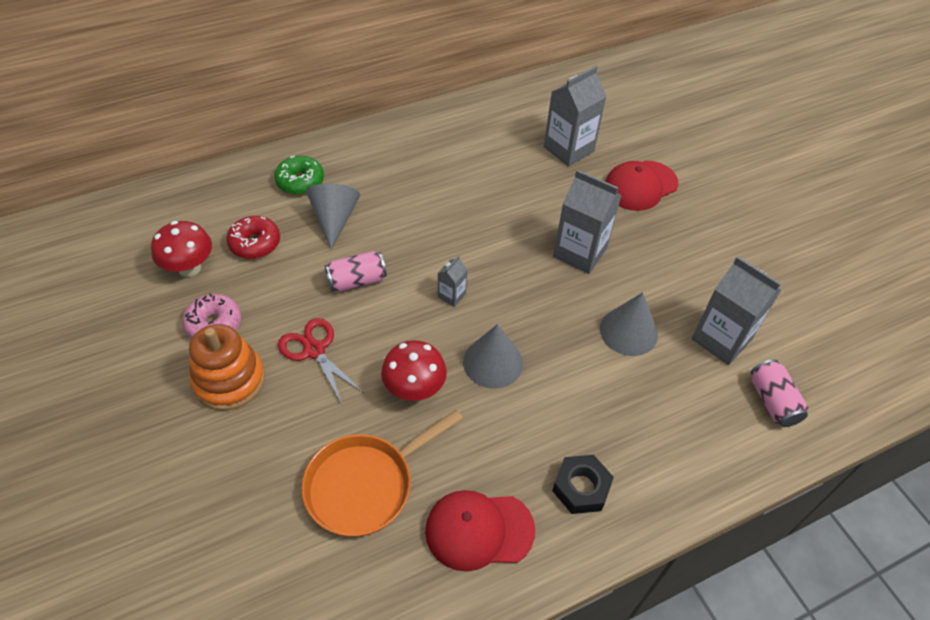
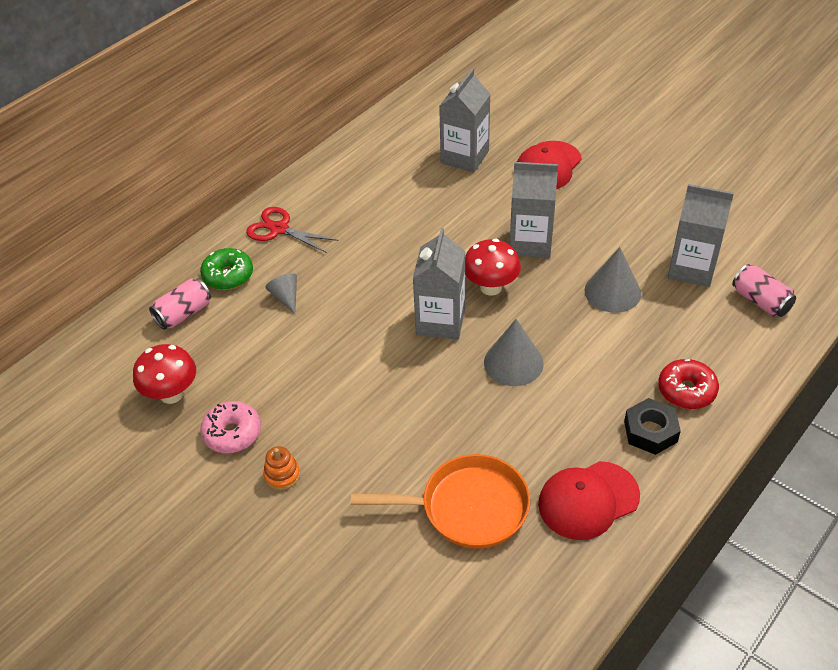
camera: 20 degrees left, 5 degrees down
orange stacking toy [189,324,265,411] -> orange stacking toy [263,446,300,490], size x0.49
red donut [226,216,280,259] -> red donut moved to [658,359,719,409]
red scissors [278,318,365,406] -> red scissors moved to [246,207,338,253]
orange pan [301,410,463,537] -> orange pan turned 120 degrees counterclockwise [351,454,530,549]
grey cone [306,184,360,250] -> grey cone [266,273,297,314], size x0.60
pink can [325,251,387,292] -> pink can moved to [149,278,211,330]
red mushroom [381,340,447,401] -> red mushroom moved to [465,239,521,296]
grey carton [438,256,468,307] -> grey carton [413,228,465,340], size x2.06

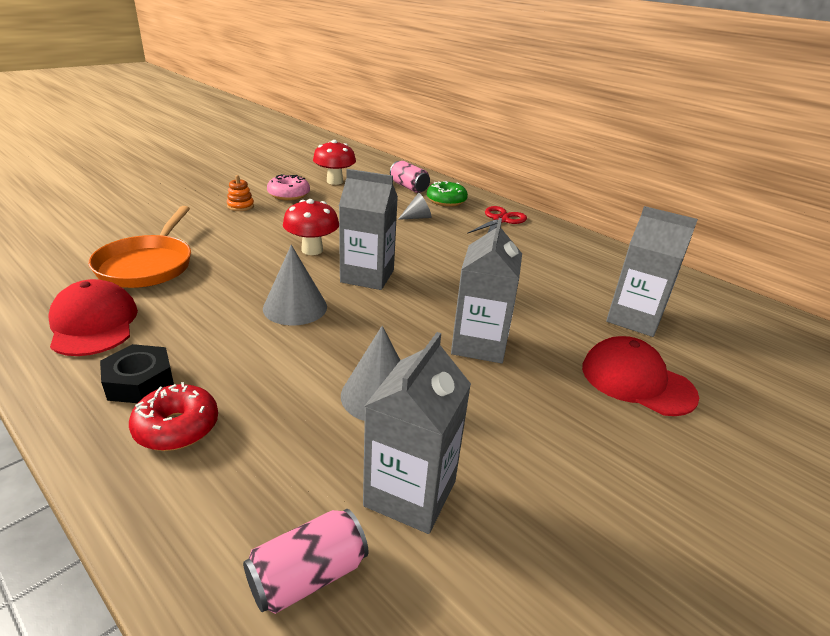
camera: 90 degrees right, 15 degrees down
red mushroom [465,239,521,296] -> red mushroom moved to [283,199,339,255]

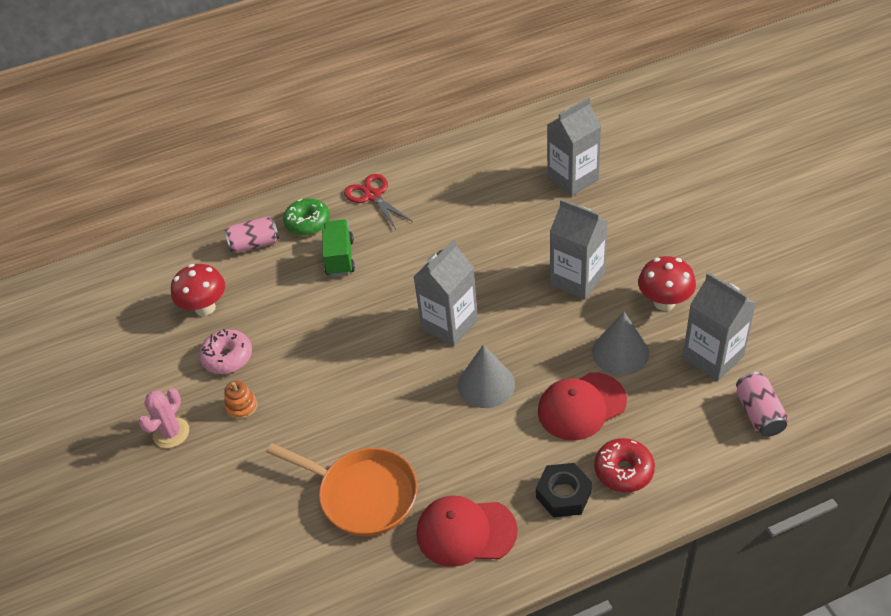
camera: 60 degrees left, 15 degrees up
red mushroom [283,199,339,255] -> red mushroom moved to [638,256,696,311]
grey cone [398,193,432,220] -> green truck [322,219,355,276]
red cap [582,336,699,416] -> red cap moved to [538,372,627,441]
none -> pink cactus [138,388,189,448]

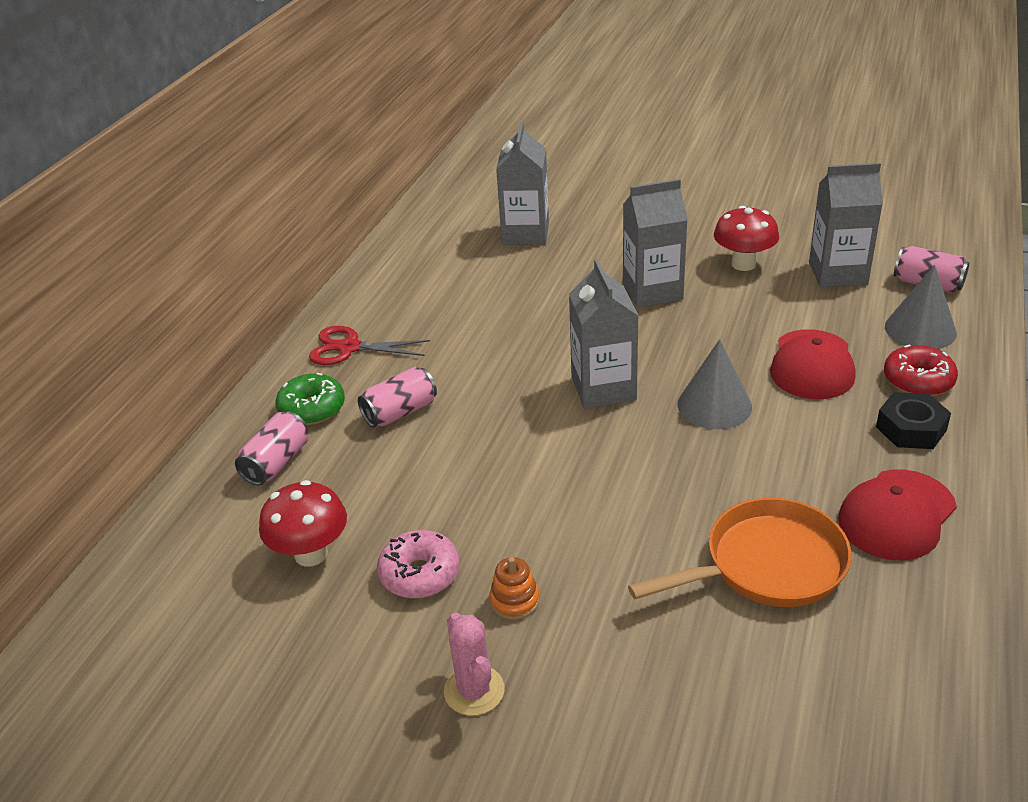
camera: 50 degrees left, 10 degrees down
green truck [322,219,355,276] -> pink can [358,367,437,428]
grey cone [592,312,649,375] -> grey cone moved to [885,265,957,349]

